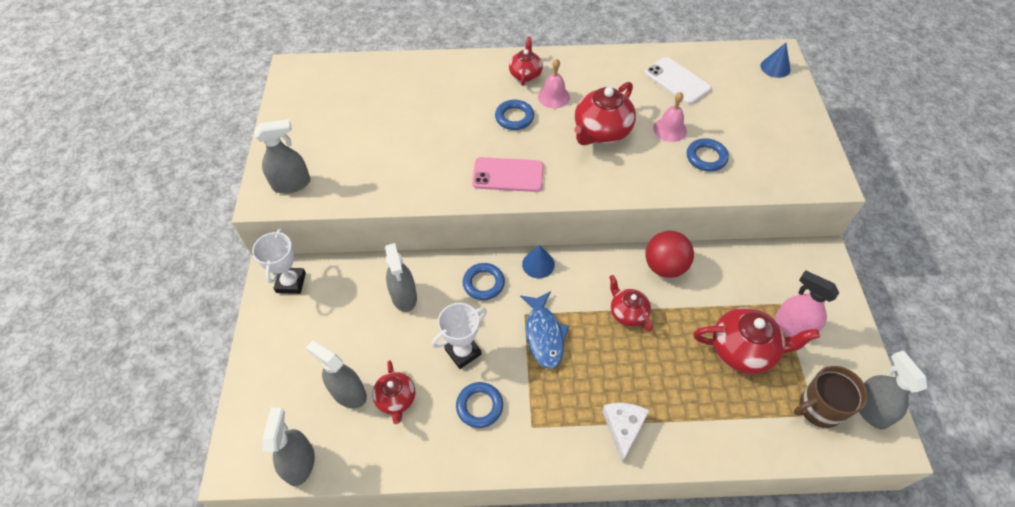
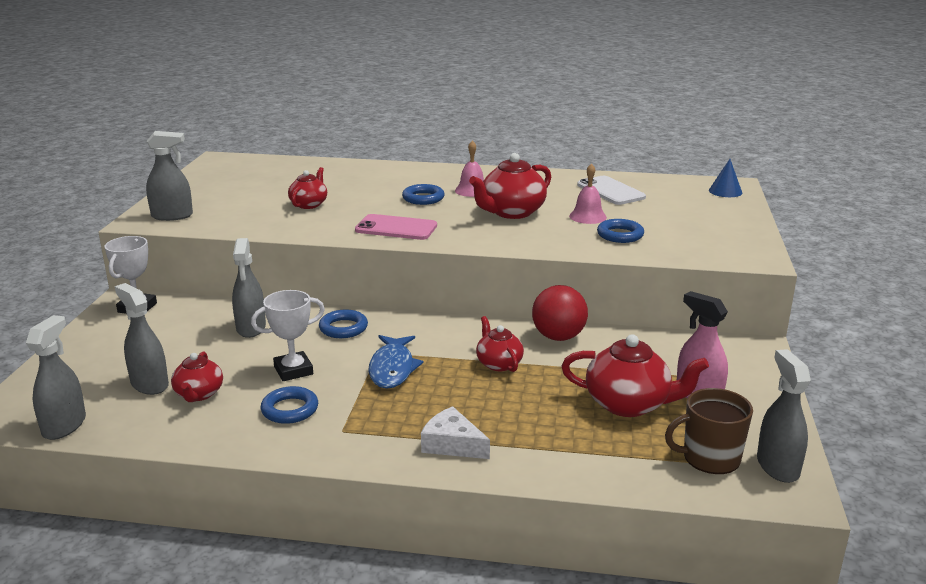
camera: 10 degrees right, 30 degrees down
red teapot [509,37,543,86] -> red teapot moved to [288,167,327,209]
blue cone [522,245,555,278] -> none
white cheese [602,403,650,463] -> white cheese turned 75 degrees counterclockwise [421,406,490,459]

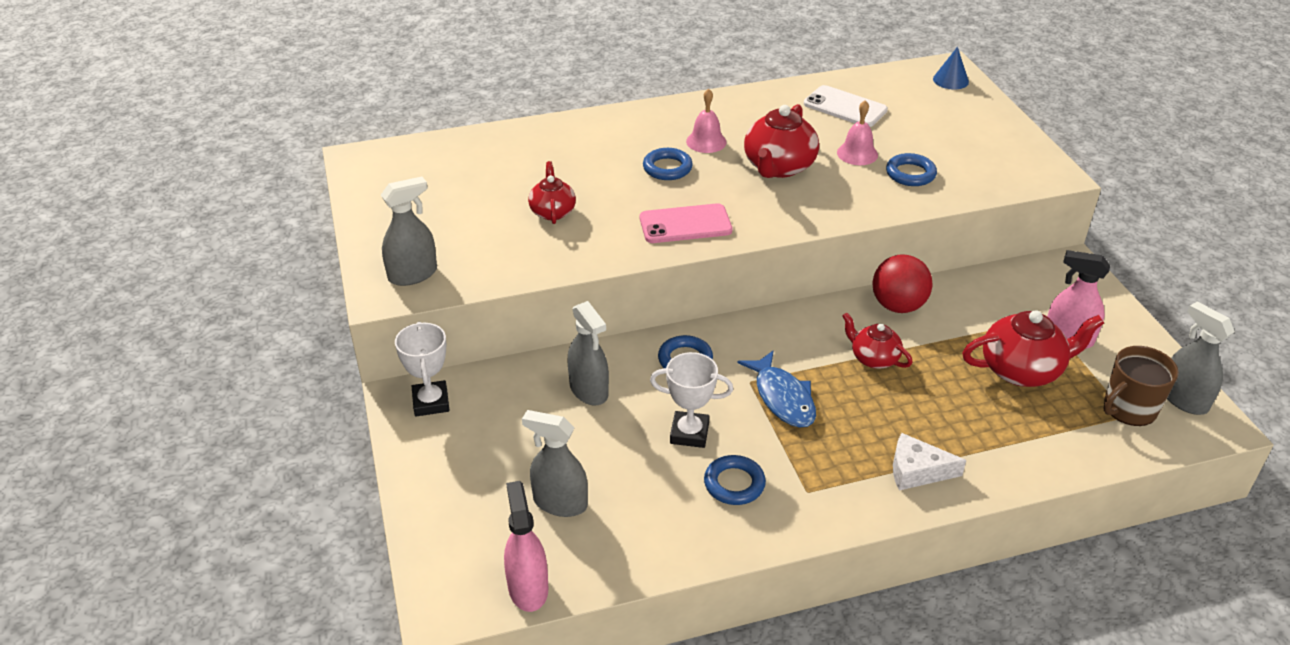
camera: 25 degrees left, 15 degrees up
grey spray bottle [26,315,86,440] -> pink spray bottle [504,481,548,612]
red teapot [171,351,223,402] -> none
white trophy [251,290,325,381] -> white trophy turned 60 degrees clockwise [650,352,733,448]

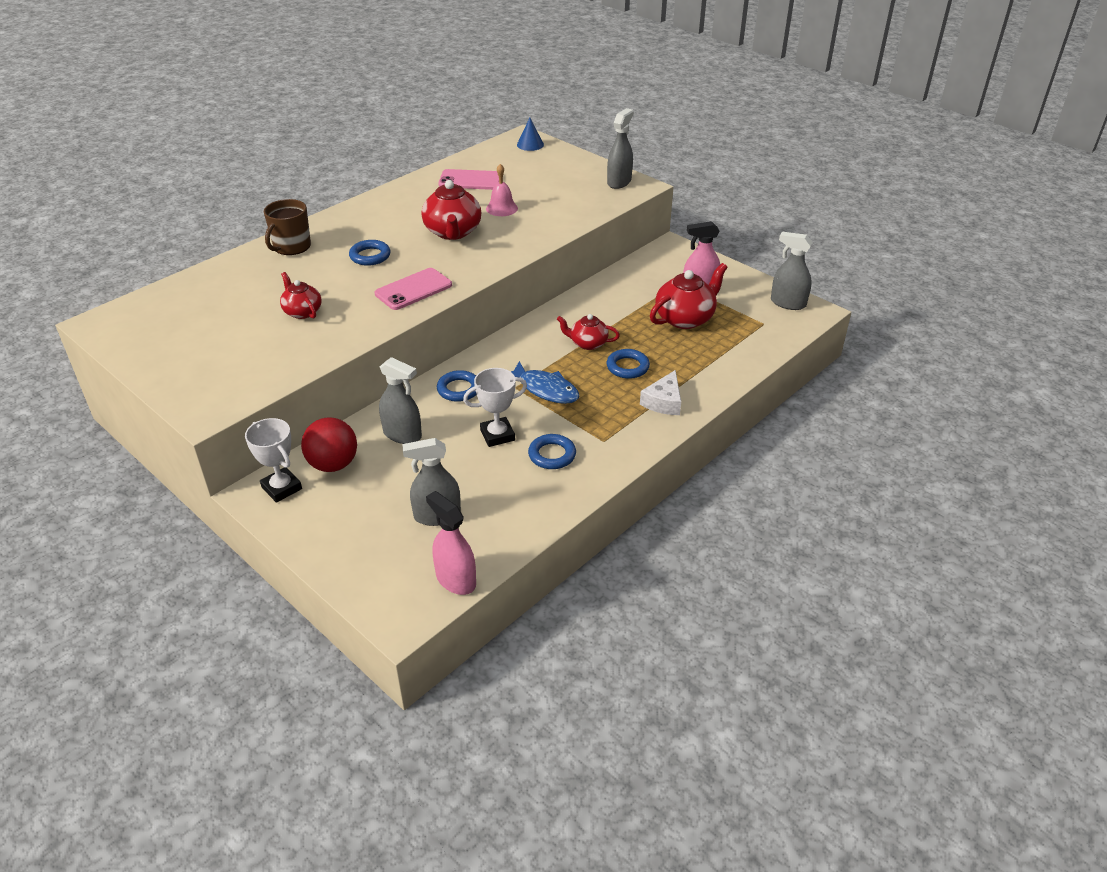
camera: 30 degrees left, 0 degrees up
grey spray bottle [381,176,437,286] -> grey spray bottle moved to [607,108,634,189]
pink bell [686,88,727,153] -> none
white phone [804,85,888,127] -> pink phone [438,169,499,190]
red ball [872,254,933,313] -> red ball moved to [301,417,357,472]
blue ring [886,153,937,186] -> blue ring moved to [607,349,650,379]
white cheese [893,433,966,491] -> white cheese turned 45 degrees counterclockwise [640,370,681,415]
brown mug [1103,346,1179,426] -> brown mug moved to [264,199,311,255]

